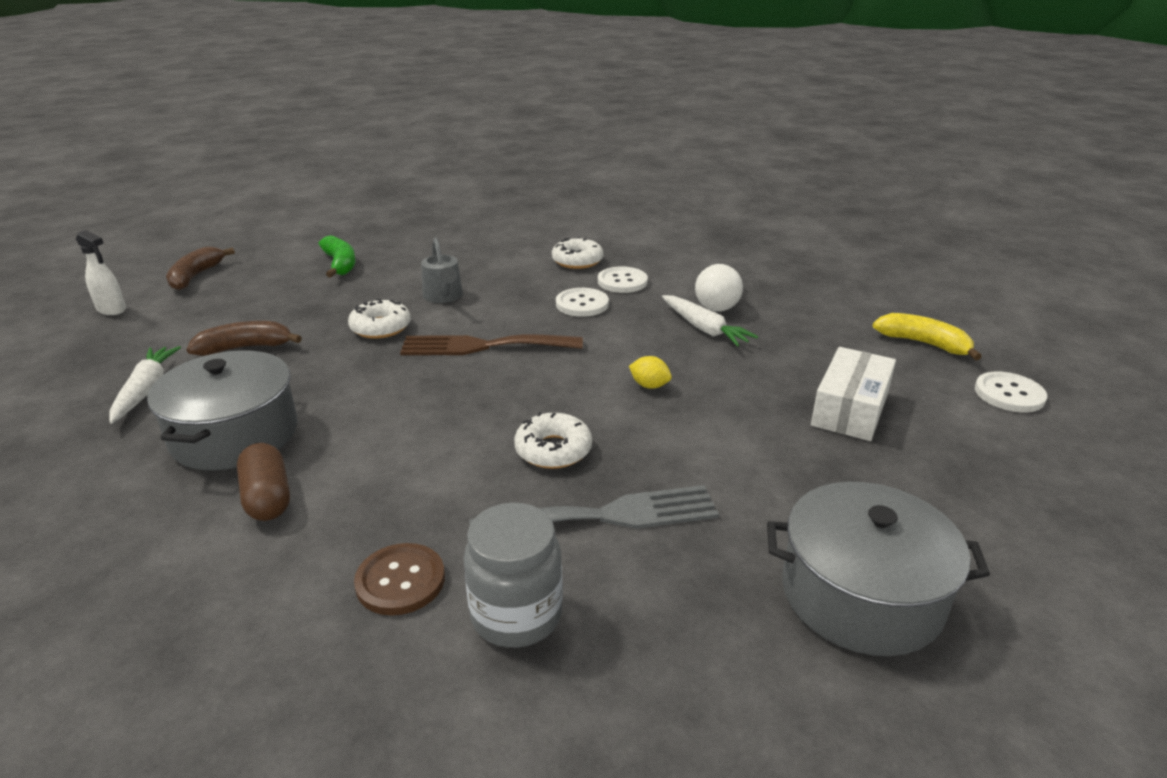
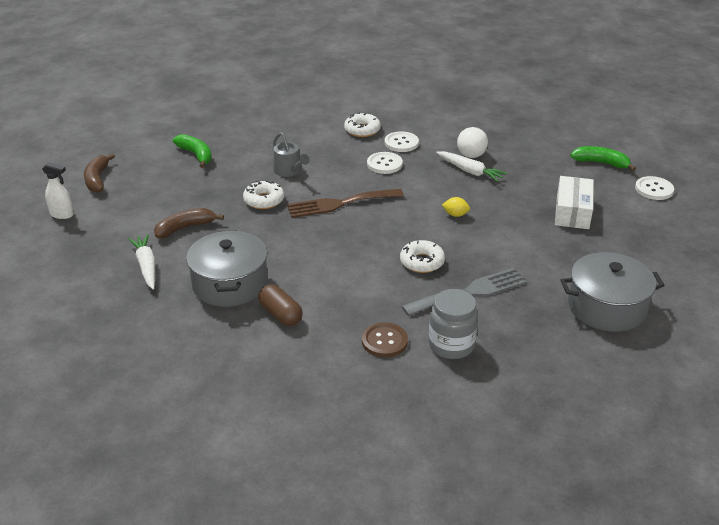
camera: 15 degrees left, 5 degrees up
yellow banana [873,313,982,360] -> green banana [570,146,636,171]

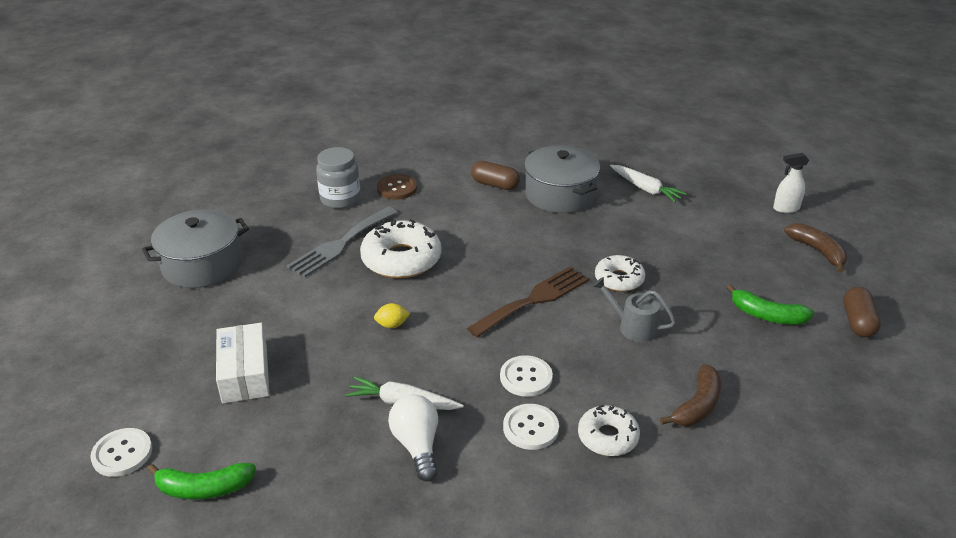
camera: 155 degrees right, 0 degrees up
brown banana [154,208,224,238] -> brown banana moved to [660,364,721,426]
white donut [400,240,445,273] -> white donut [360,219,442,279], size x1.66
none -> brown capsule [843,287,881,337]

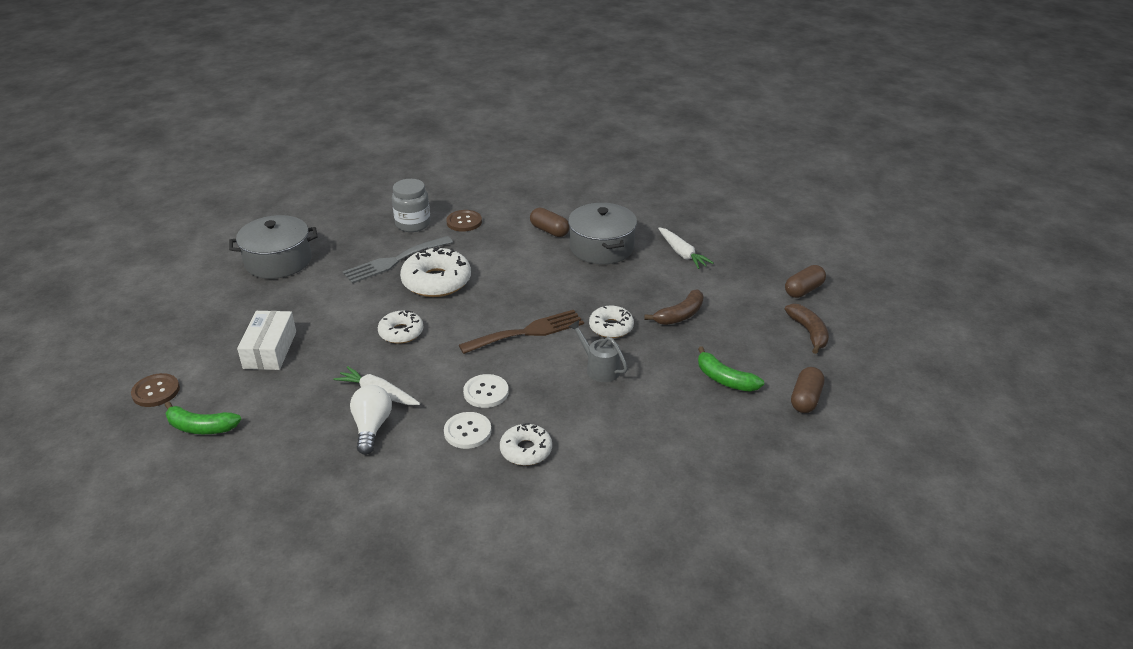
camera: 15 degrees right, 0 degrees up
white button [90,428,152,477] -> brown button [131,373,180,407]
yellow lemon [374,303,410,328] -> white donut [378,311,423,344]
brown banana [660,364,721,426] -> brown banana moved to [644,290,704,325]
white spray bottle [773,153,809,213] -> brown capsule [785,265,826,298]

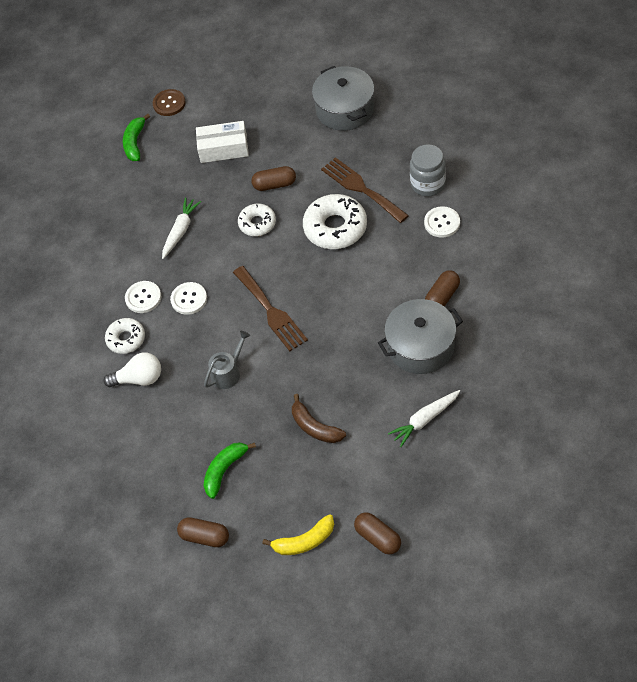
camera: 90 degrees right, 20 degrees up
grey fork [342,236,453,284] -> brown fork [321,157,409,223]
white light bulb [350,385,392,455] -> white light bulb moved to [103,352,161,387]
brown button [446,210,482,232] -> white button [424,206,460,238]
white donut [589,306,634,338] -> none
brown banana [785,304,829,354] -> yellow banana [262,514,334,555]
none -> brown capsule [251,166,296,191]

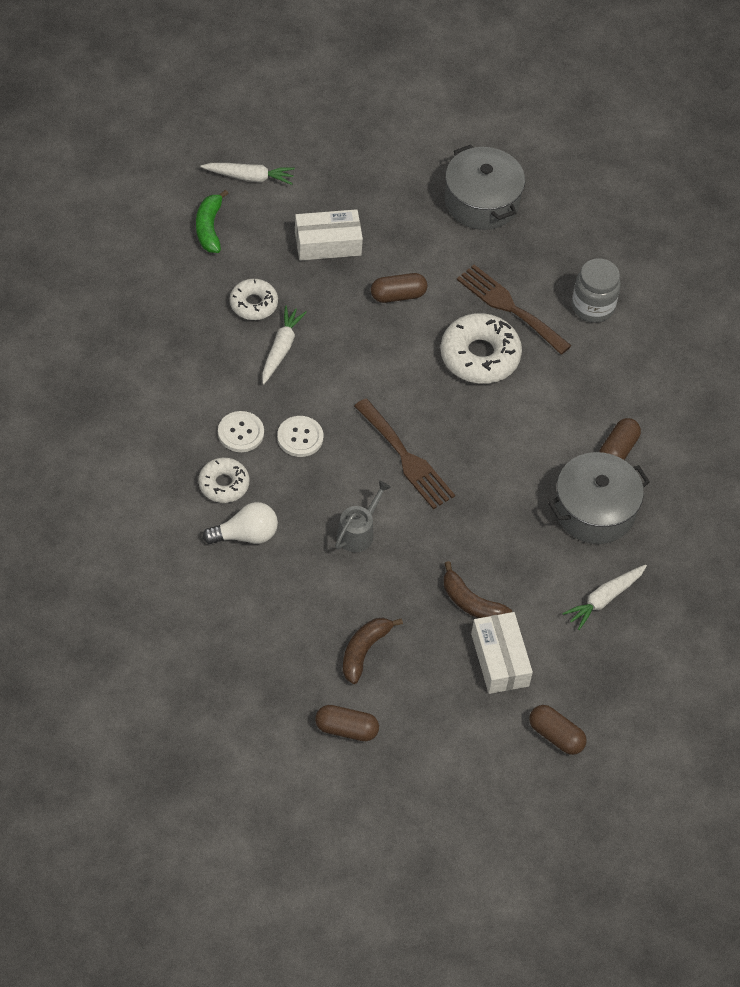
camera: 15 degrees left, 0 degrees up
brown button [153,89,186,116] -> white carrot [201,163,295,185]
green banana [203,442,256,499] -> brown banana [343,617,403,684]
white donut [238,204,276,236] -> white donut moved to [230,279,278,320]
yellow banana [262,514,334,555] -> none
white button [424,206,460,238] -> none
none -> white box [471,612,533,694]

